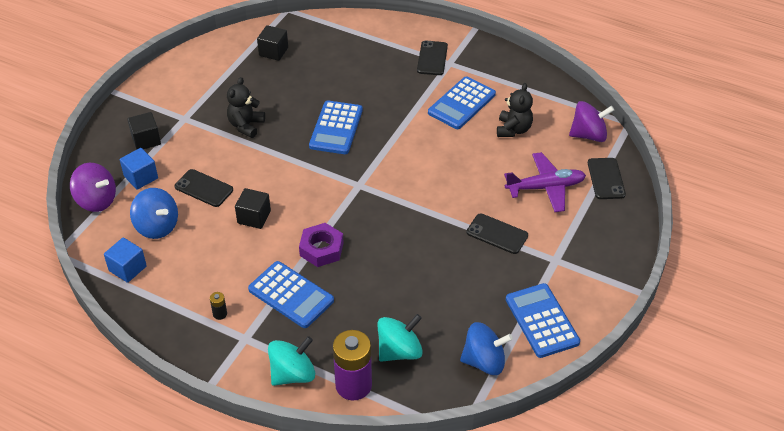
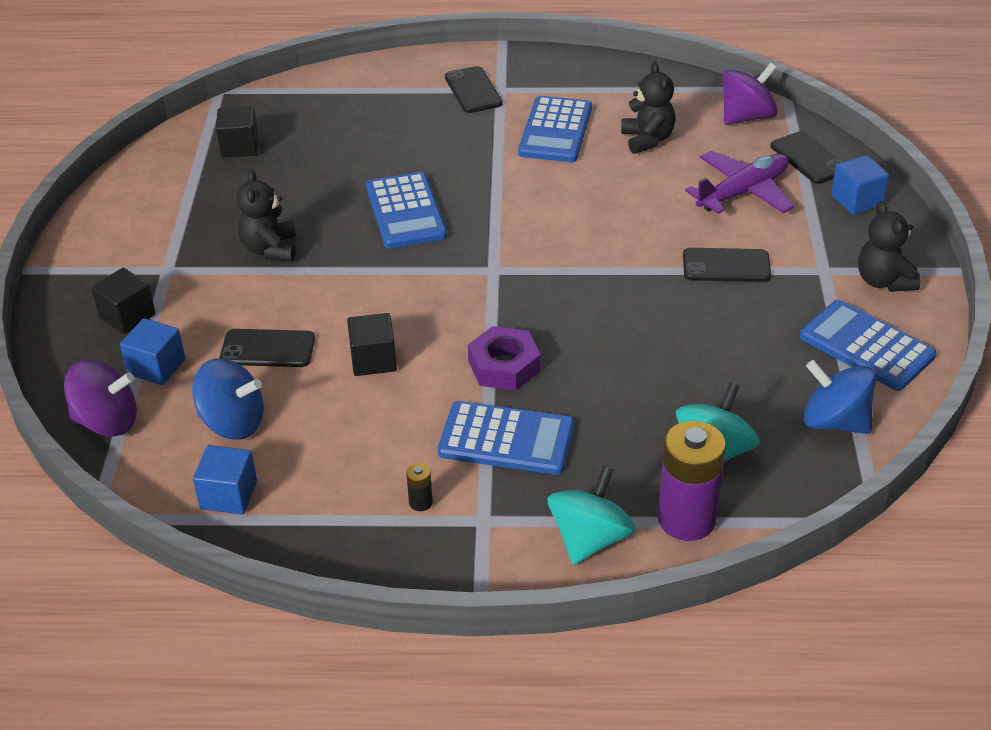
camera: 25 degrees left, 5 degrees down
blue spinning top [460,322,513,375] -> blue spinning top turned 120 degrees counterclockwise [803,360,876,434]
none -> blue cube [831,155,889,215]
none -> black teddy bear [858,201,921,292]

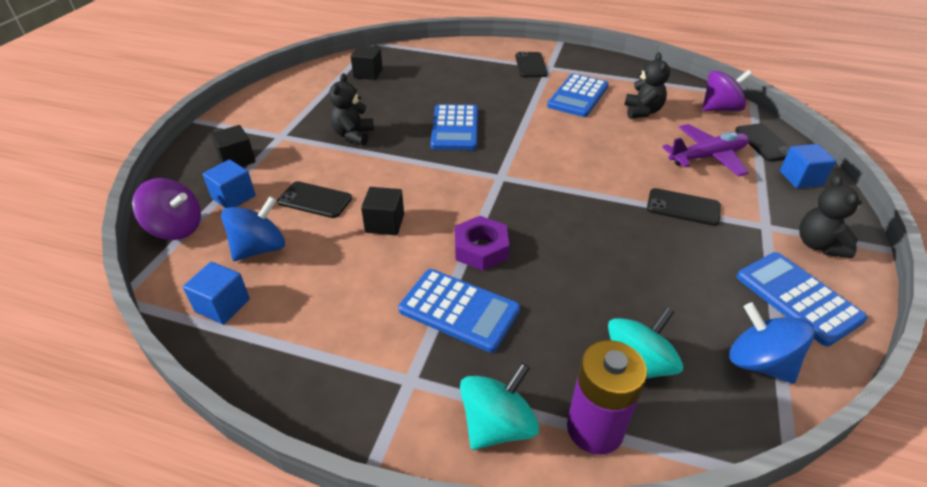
camera: 15 degrees right, 0 degrees up
blue spinning top [192,358,264,440] -> blue spinning top turned 75 degrees counterclockwise [221,196,285,261]
black battery [406,463,433,511] -> none

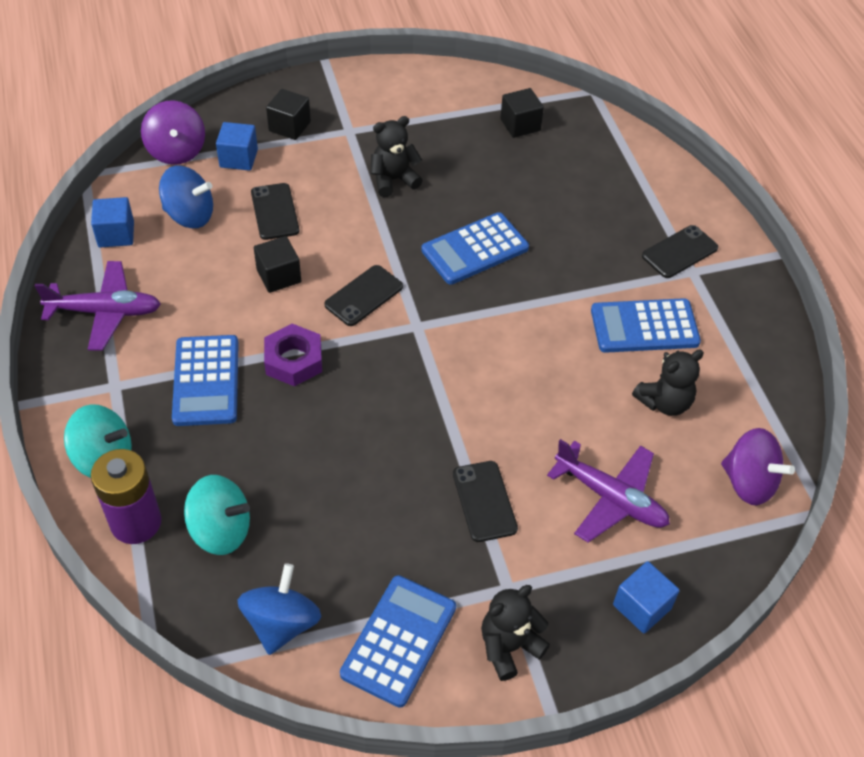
camera: 55 degrees right, 10 degrees up
black phone [735,123,790,162] -> black phone moved to [324,265,403,326]
none -> purple plane [35,261,161,351]

